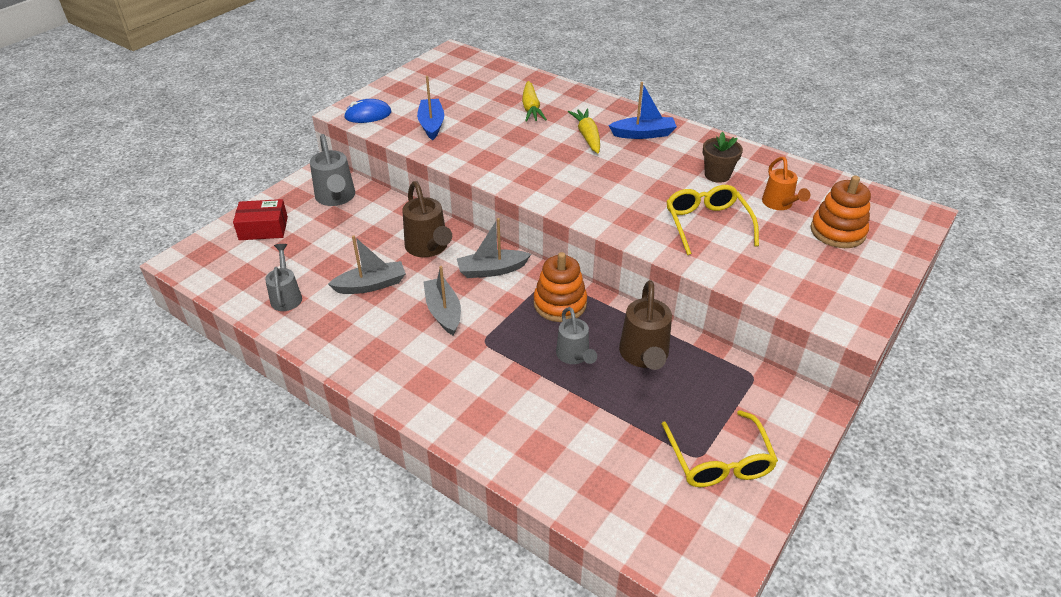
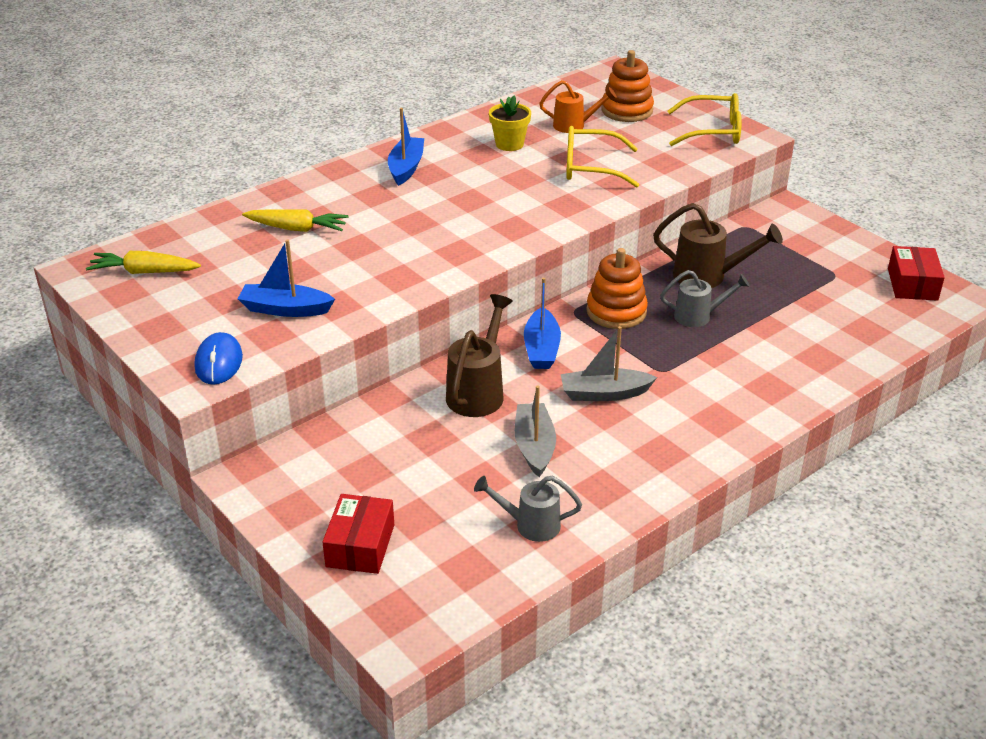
camera: 75 degrees left, 5 degrees down
grey watering can [310,134,355,206] -> none
brown watering can [403,181,452,257] -> brown watering can turned 60 degrees counterclockwise [446,294,513,417]
grey boat [457,218,531,278] -> blue boat [524,278,561,369]
yellow carrot [568,109,600,153] -> yellow carrot moved to [86,251,201,274]
yellow glasses [662,410,778,487] -> yellow glasses moved to [667,93,742,146]
brown flower pot [703,132,743,183] -> yellow flower pot [489,96,531,151]
none -> red box [888,246,945,301]

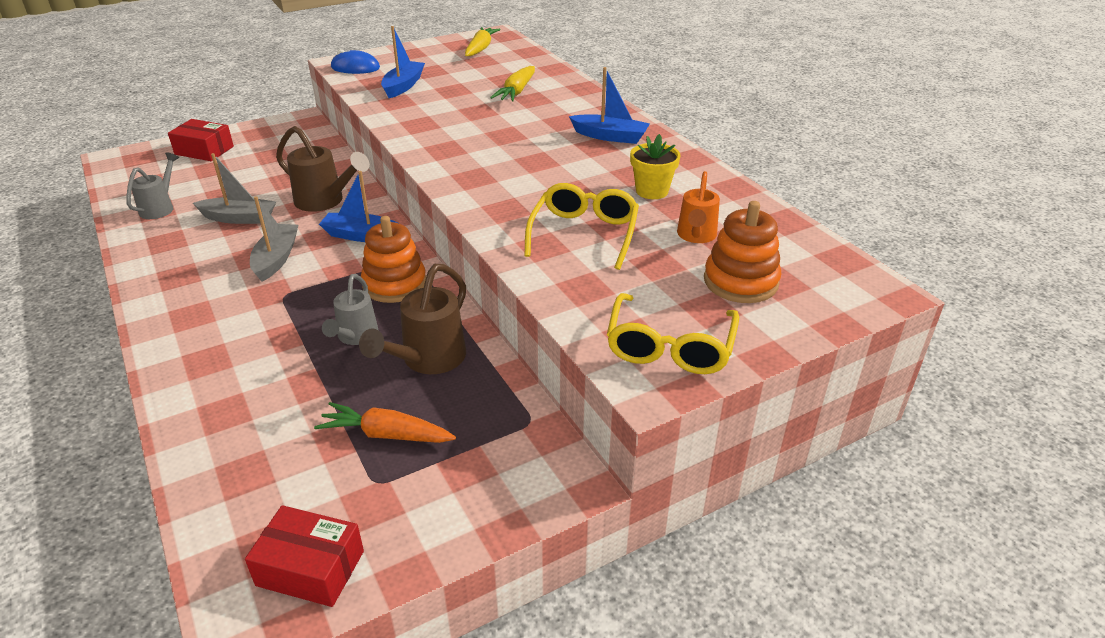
camera: 100 degrees right, 0 degrees up
none -> orange carrot [314,402,456,443]

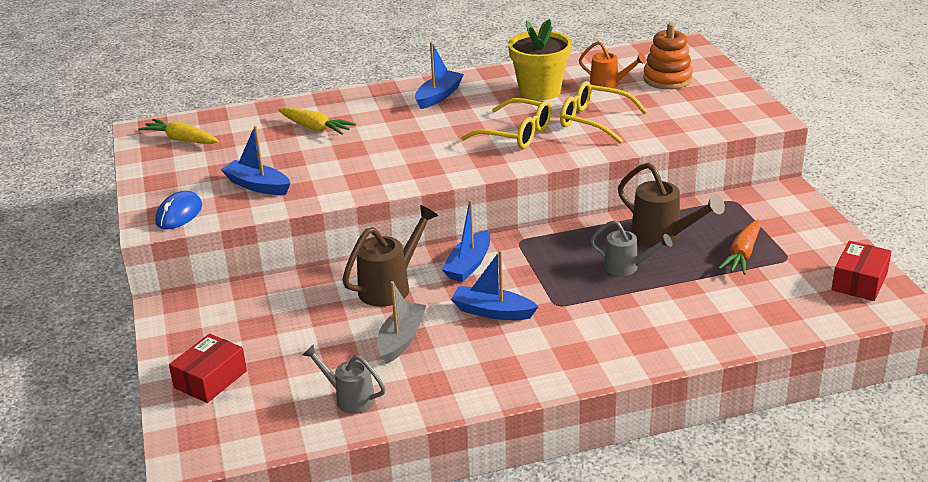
camera: 75 degrees left, 5 degrees down
grey boat [250,196,298,282] -> blue boat [451,250,539,320]
orange stacking toy [361,216,426,303] -> none
yellow glasses [607,293,739,374] -> yellow glasses moved to [461,98,552,149]
yellow flower pot [630,134,681,199] -> yellow flower pot [508,19,572,101], size x1.63

